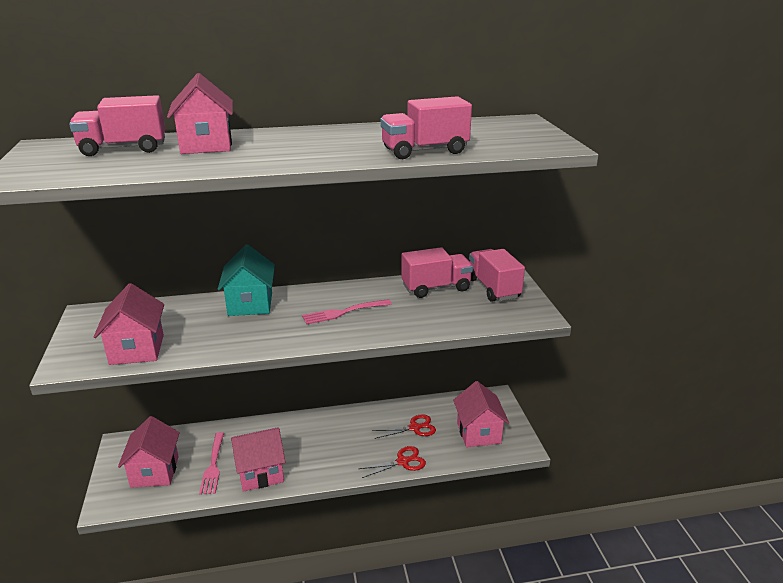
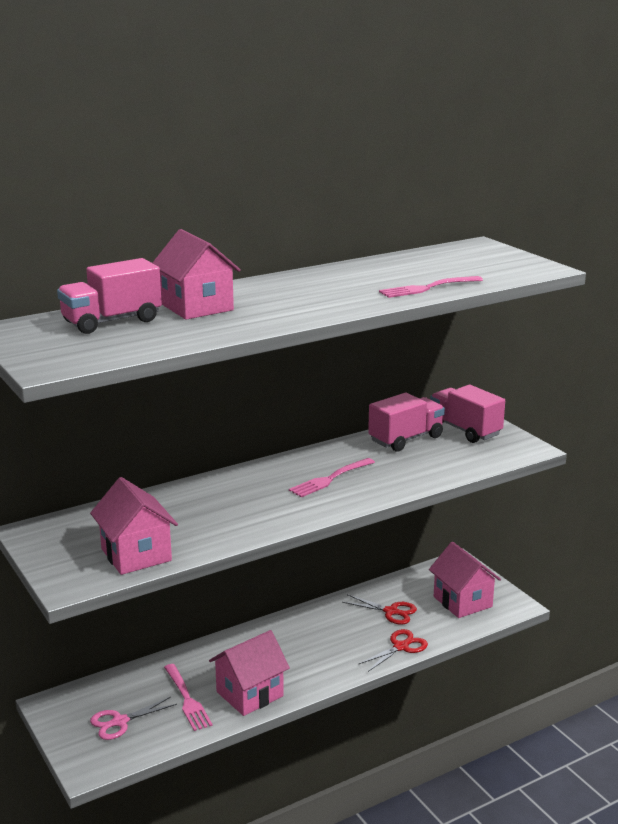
camera: 20 degrees left, 5 degrees down
pink house [118,416,180,488] -> pink scissors [90,697,177,740]
turquoise house [218,244,275,316] -> none
red scissors [372,414,436,439] -> red scissors turned 60 degrees clockwise [342,594,417,624]
pink truck [380,96,472,159] -> pink fork [379,276,483,298]

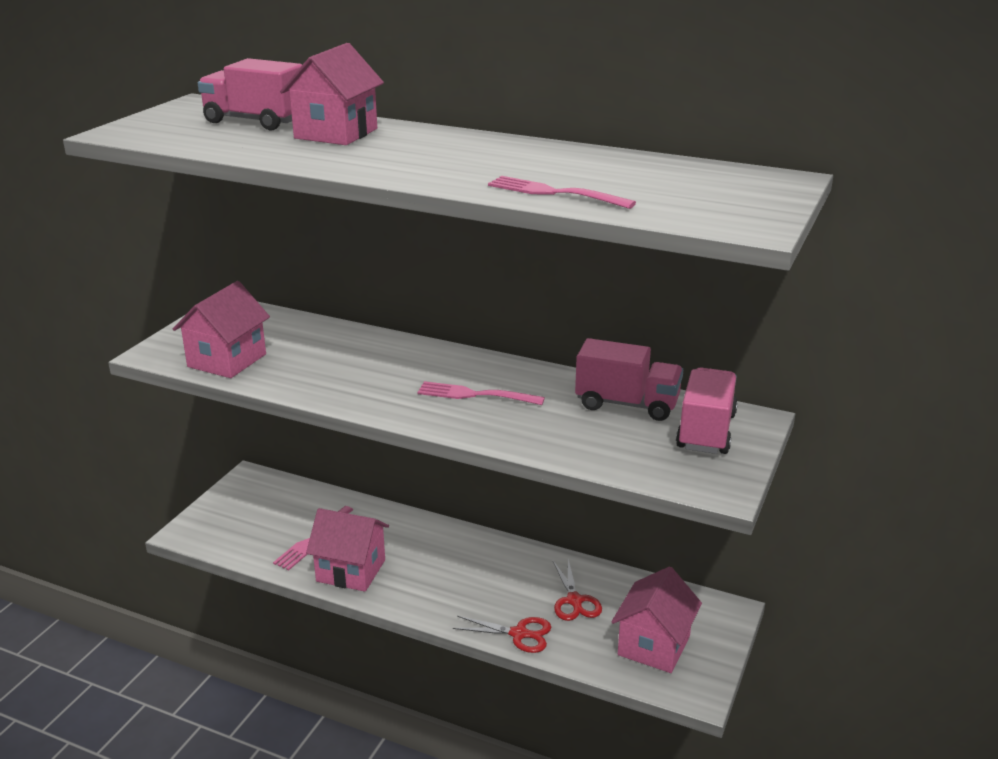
camera: 55 degrees right, 5 degrees up
pink scissors [90,697,177,740] -> none

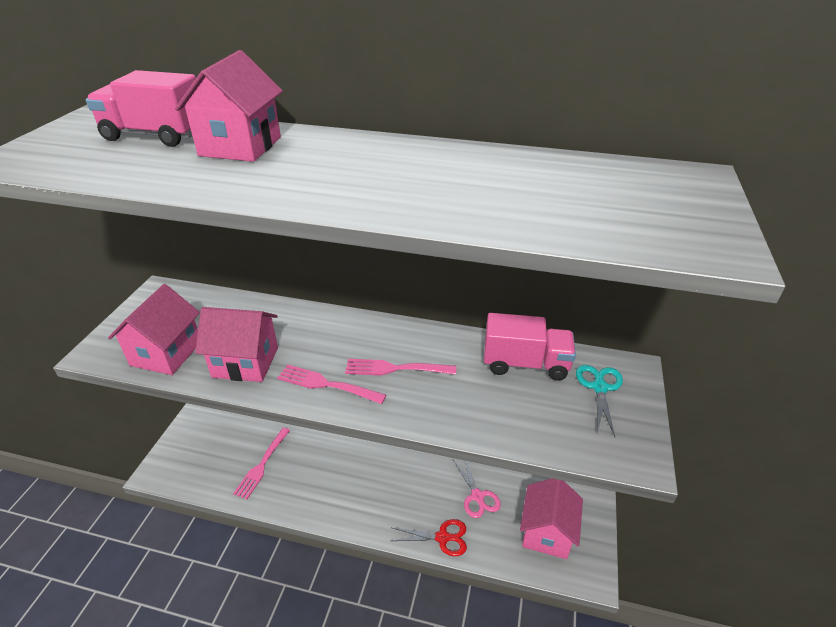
camera: 10 degrees left, 10 degrees up
pink house [306,508,389,592] -> pink house moved to [195,307,278,382]
pink fork [488,176,636,209] -> pink fork moved to [277,364,386,404]
red scissors [553,559,602,621] -> pink scissors [453,460,501,518]
pink truck [676,367,738,454] -> turquoise scissors [576,365,623,437]

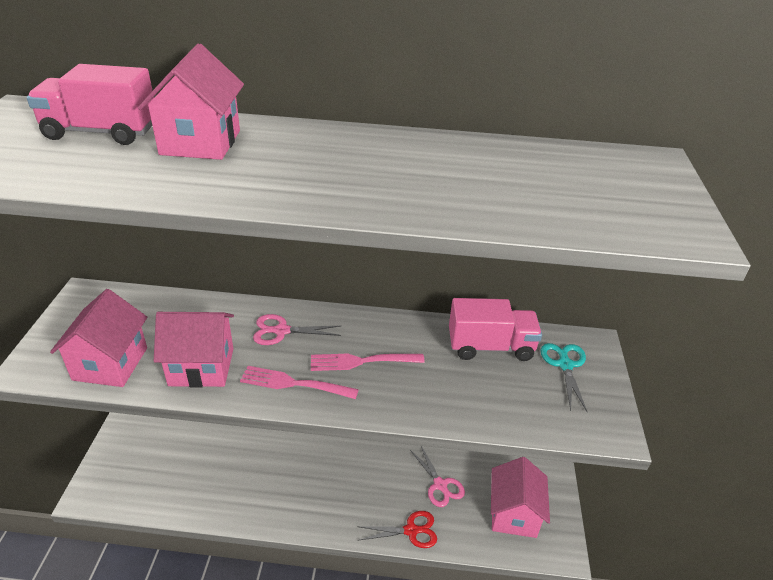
camera: 10 degrees left, 0 degrees up
pink fork [233,428,290,499] -> none
none -> pink scissors [253,314,342,345]

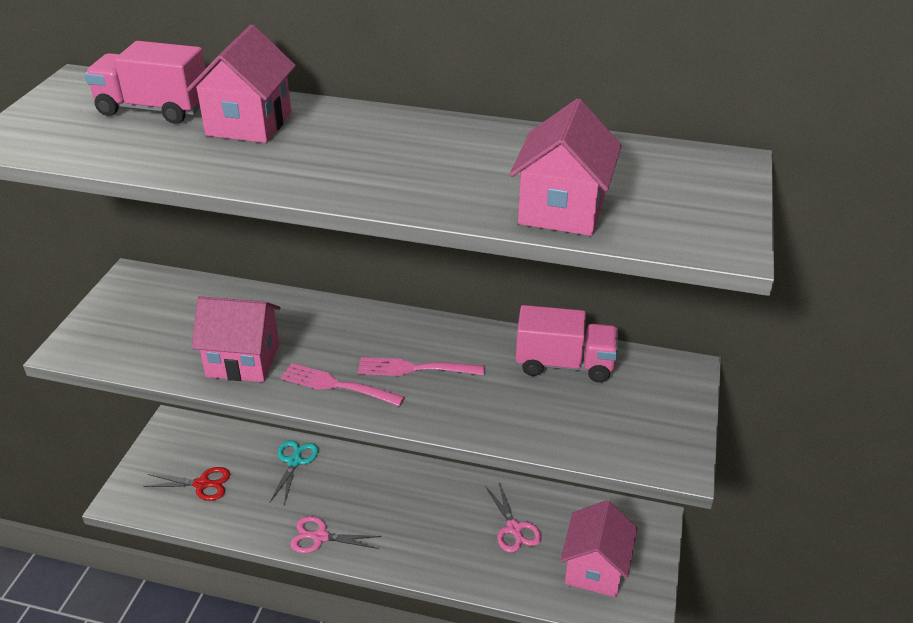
camera: 10 degrees right, 0 degrees up
pink house [50,289,147,387] -> pink house moved to [509,99,622,236]
pink scissors [253,314,342,345] -> pink scissors moved to [290,516,381,553]
red scissors [357,511,437,548] -> red scissors moved to [143,467,230,501]
turquoise scissors [540,343,588,413] -> turquoise scissors moved to [270,440,319,505]

